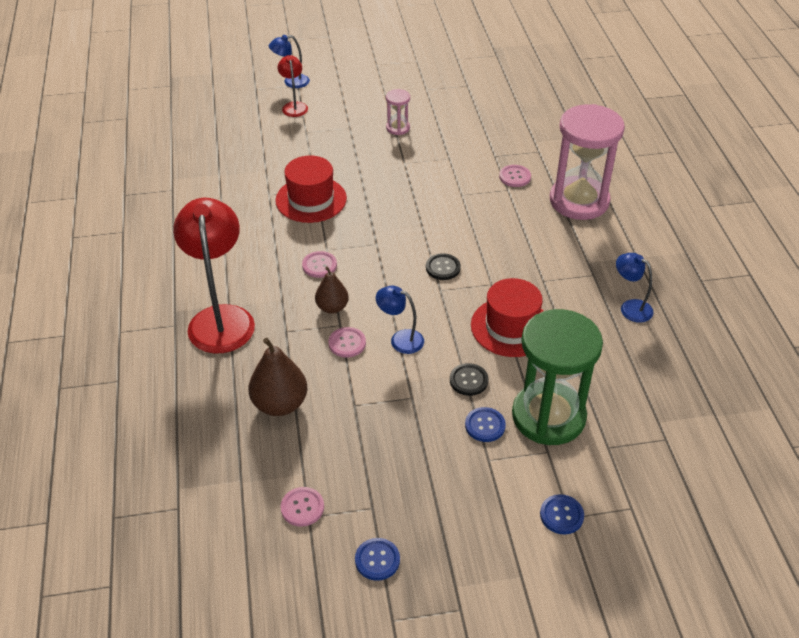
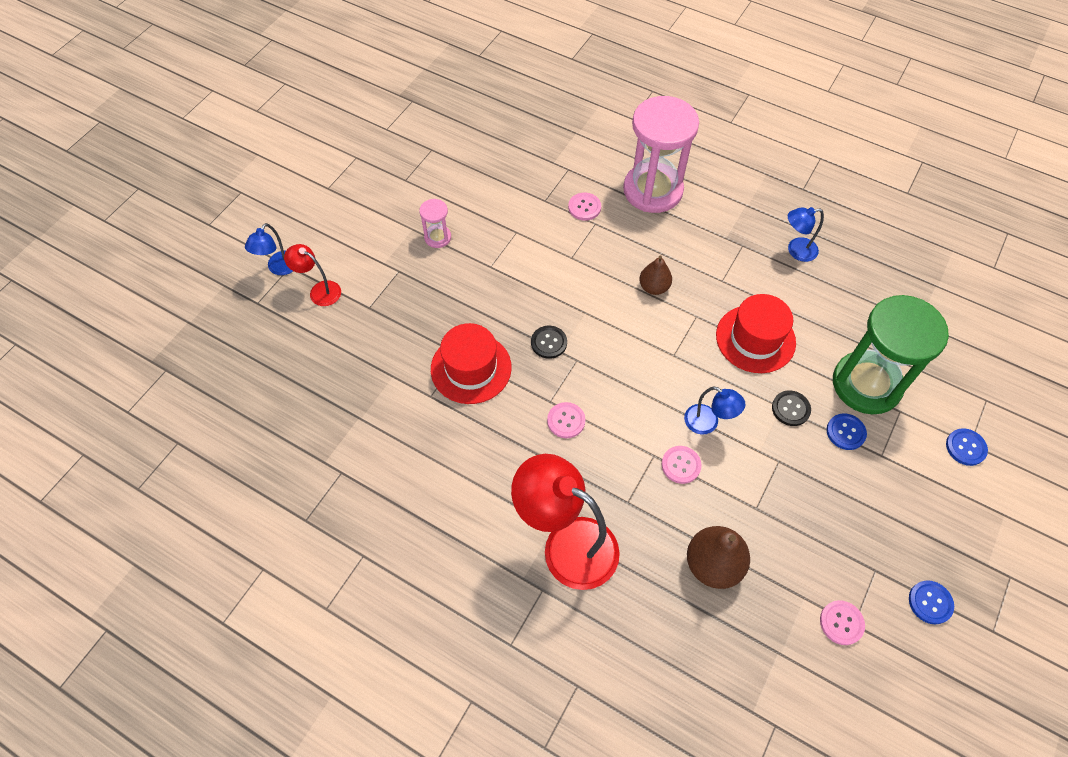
camera: 50 degrees left, 15 degrees up
brown pear [315,267,349,314] -> brown pear moved to [639,255,672,295]
blue lamp [376,286,424,354] -> blue lamp turned 120 degrees counterclockwise [684,386,746,434]
black button [426,253,461,280] -> black button moved to [531,326,567,359]

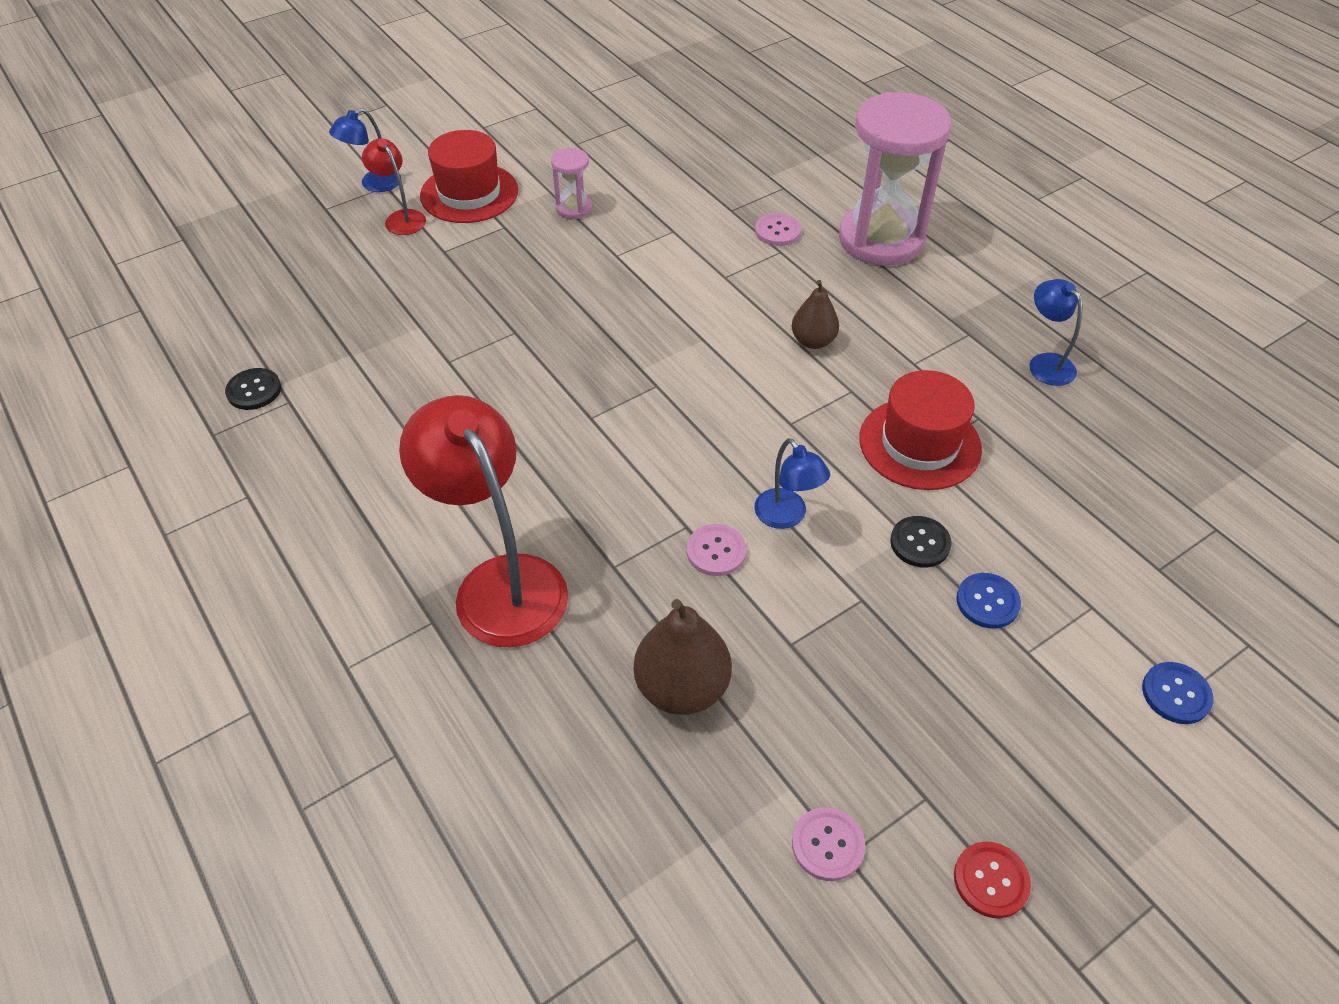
camera: 25 degrees right, 10 degrees down
red hat [431,323,512,404] -> red hat moved to [420,130,518,223]
black button [531,326,567,359] -> black button moved to [225,368,281,410]
pink button [547,402,585,438] -> none
blue lamp [788,207,824,262] -> blue lamp turned 45 degrees clockwise [1029,279,1083,386]
green hourglass [833,295,949,414] -> none
blue button [909,580,954,624] -> red button [954,842,1031,918]

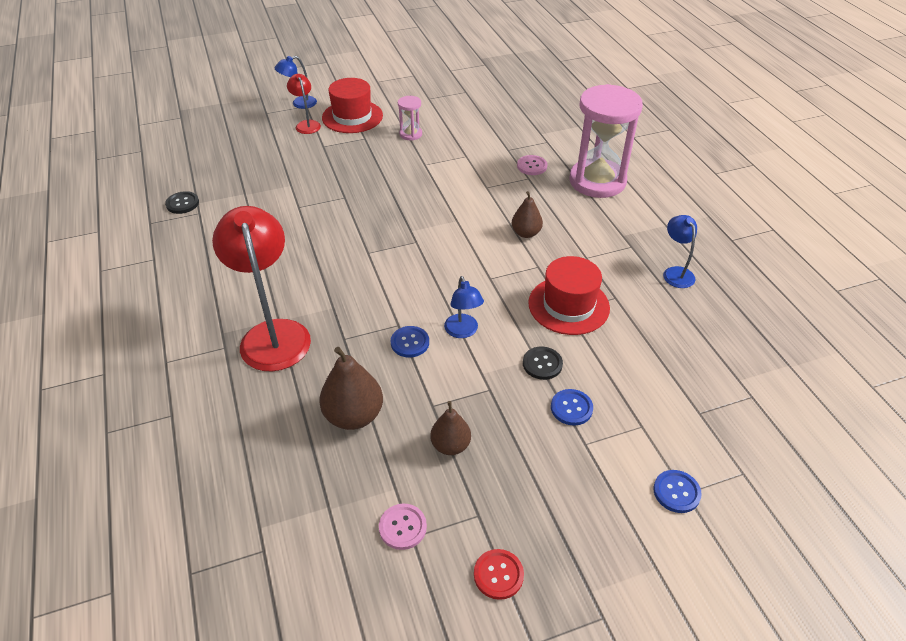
camera: 15 degrees right, 5 degrees down
pink button [687,524,747,576] -> blue button [391,326,429,357]
none -> brown pear [430,401,471,455]

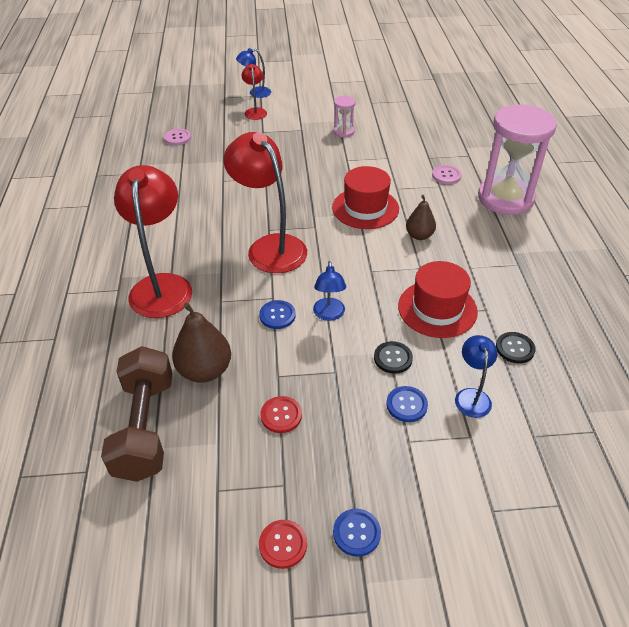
camera: 15 degrees right, 0 degrees up
black button [165,191,199,214] -> black button moved to [496,332,536,363]
red hat [322,78,383,133] -> red hat moved to [332,166,399,229]
pink button [379,503,427,550] -> pink button moved to [164,129,191,145]
brown pear [430,401,471,455] -> red button [261,396,302,433]
blue button [653,470,702,513] -> blue button moved to [333,509,381,557]
blue lamp [663,215,697,288] -> blue lamp moved to [455,335,497,418]
none -> brown dumbbell [101,346,172,482]
none -> red lamp [223,132,307,273]

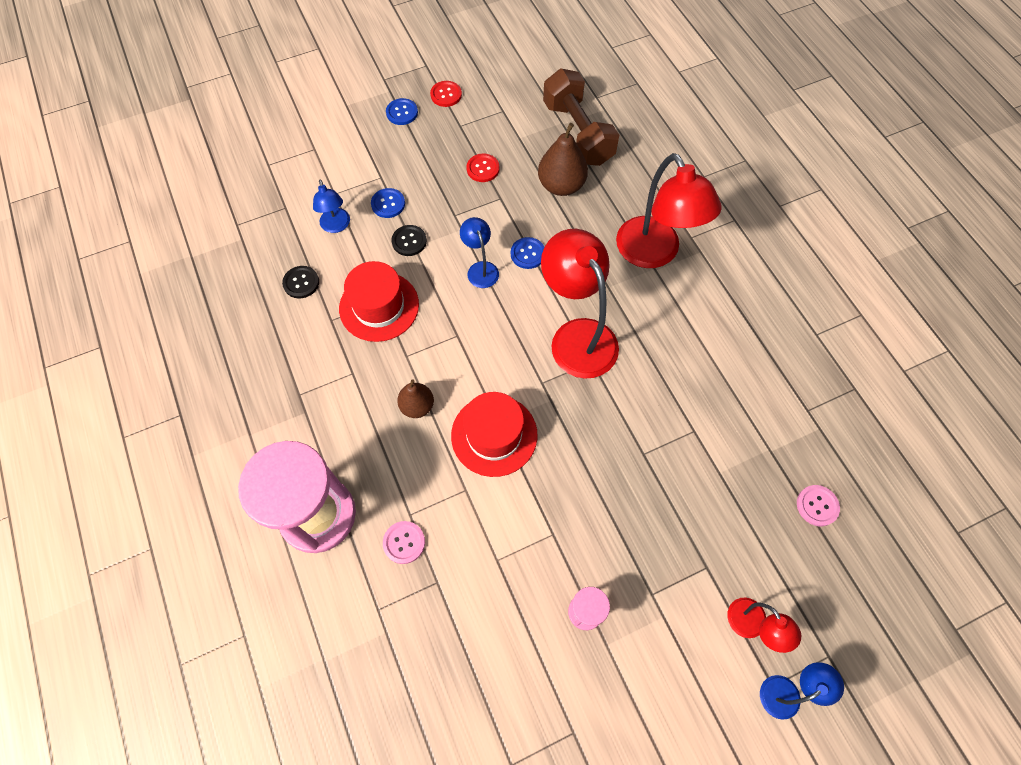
camera: 160 degrees right, 20 degrees up
red lamp [223,132,307,273] -> red lamp turned 150 degrees counterclockwise [541,229,619,379]

